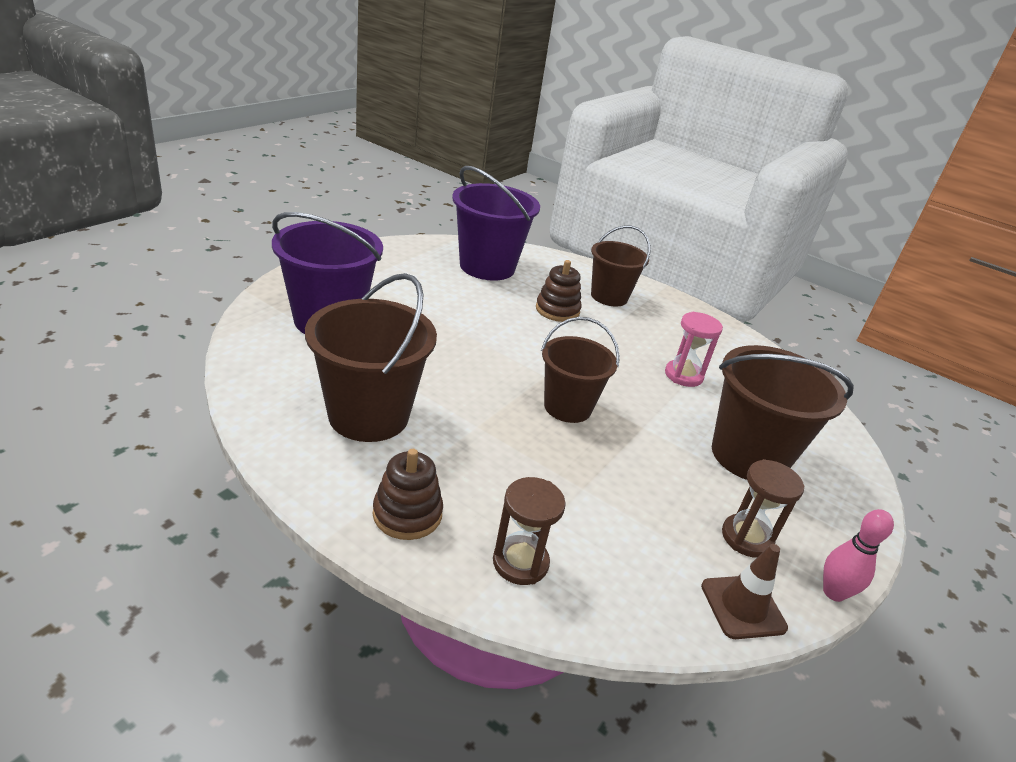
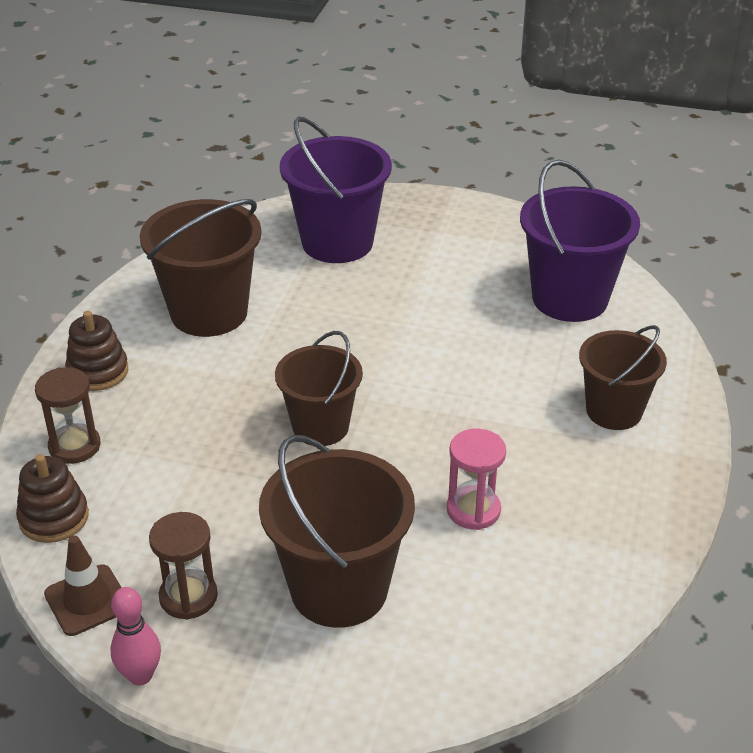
camera: 75 degrees right, 5 degrees up
brown stacking toy [536,260,582,322] -> brown stacking toy moved to [16,454,89,543]

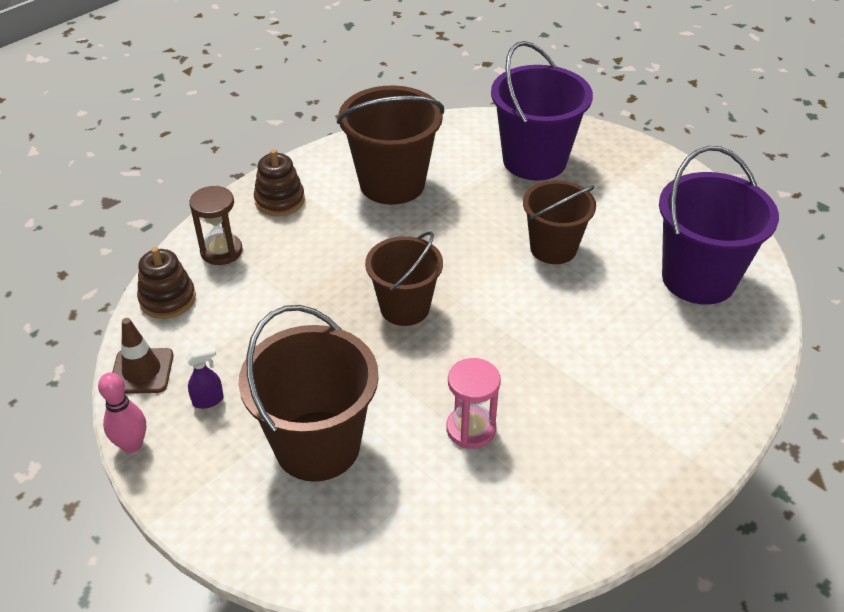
camera: 30 degrees right, 5 degrees up
brown hourglass [149,512,218,620] -> purple spray bottle [186,346,224,409]
brown bucket [579,325,667,430] -> brown bucket moved to [523,180,596,264]

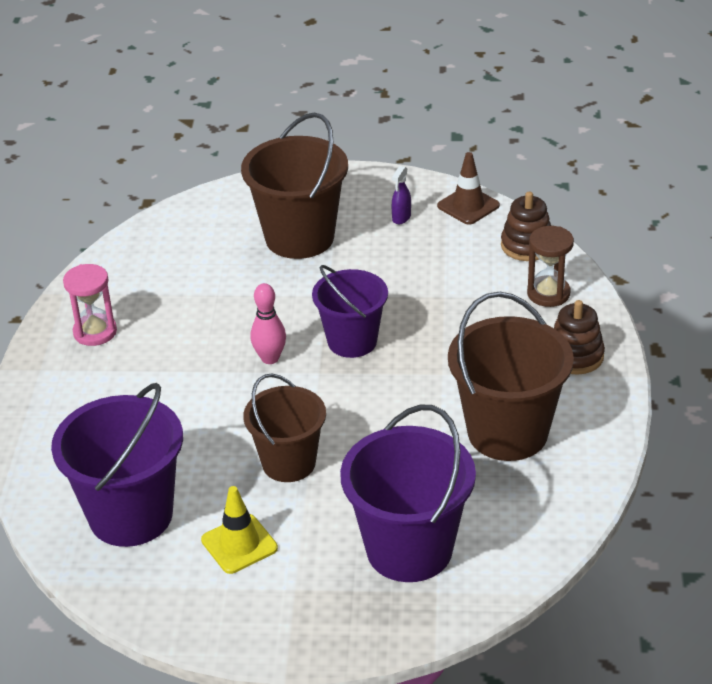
camera: 140 degrees right, 5 degrees down
pink bowling pin [98,372,146,453] -> pink bowling pin moved to [250,283,286,364]
brown bucket [365,231,443,326] -> purple bucket [312,265,388,358]
pink hourglass [446,358,501,449] -> pink hourglass moved to [63,264,117,346]
none -> yellow traffic cone [201,486,278,574]

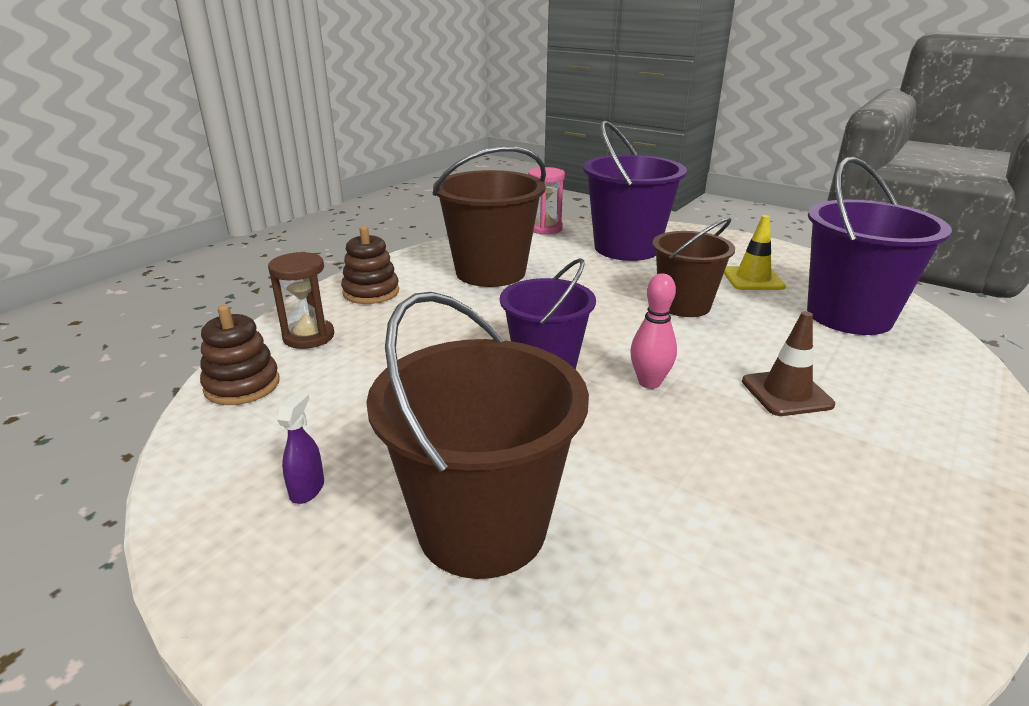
camera: 150 degrees left, 10 degrees down
pink hourglass [63,264,117,346] -> pink hourglass moved to [528,167,565,235]
purple spray bottle [392,166,411,224] -> purple spray bottle turned 45 degrees counterclockwise [277,391,324,504]
brown traffic cone [437,152,500,225] -> brown traffic cone moved to [742,311,835,416]

